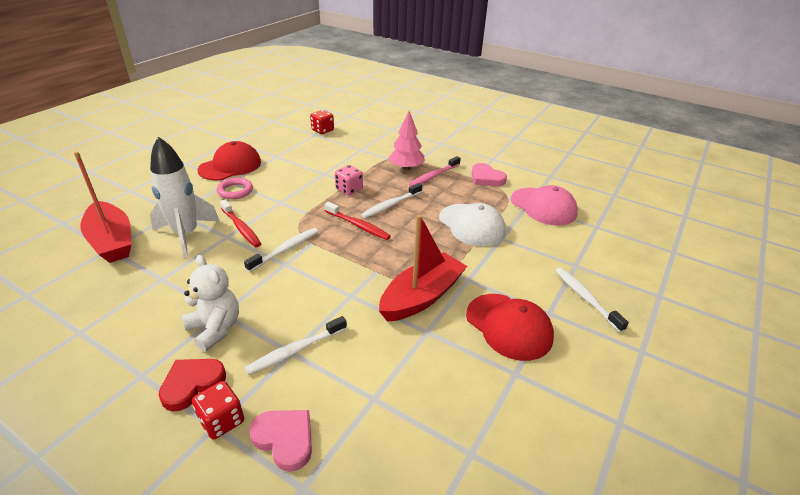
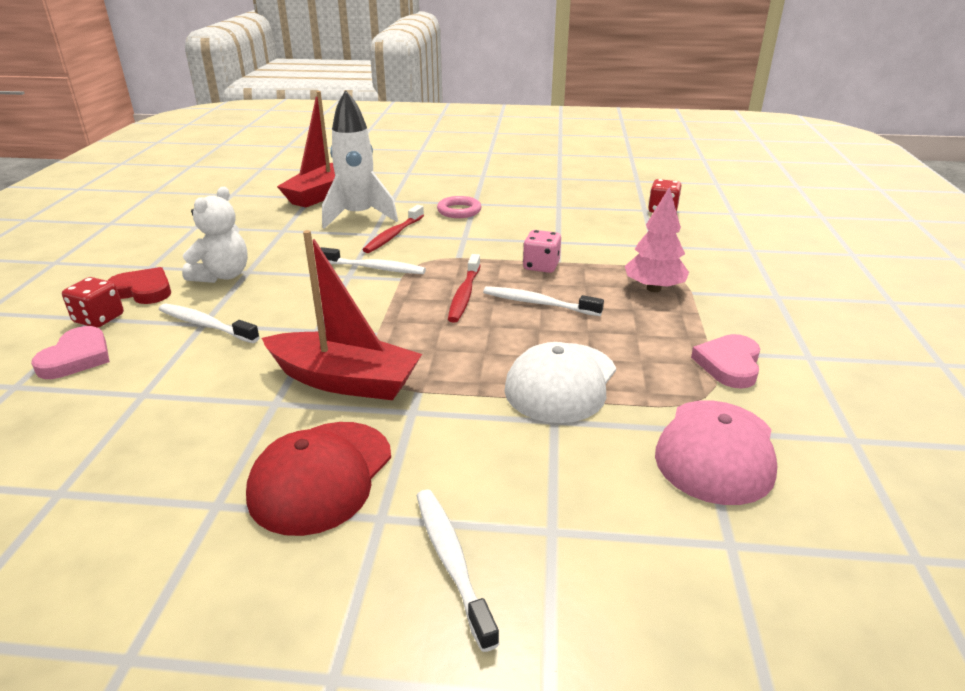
camera: 65 degrees right, 5 degrees down
red cap [197,141,261,180] -> none
pink toothbrush [409,156,461,186] -> none
white toothbrush [555,268,629,333] -> white toothbrush turned 60 degrees counterclockwise [416,489,499,652]

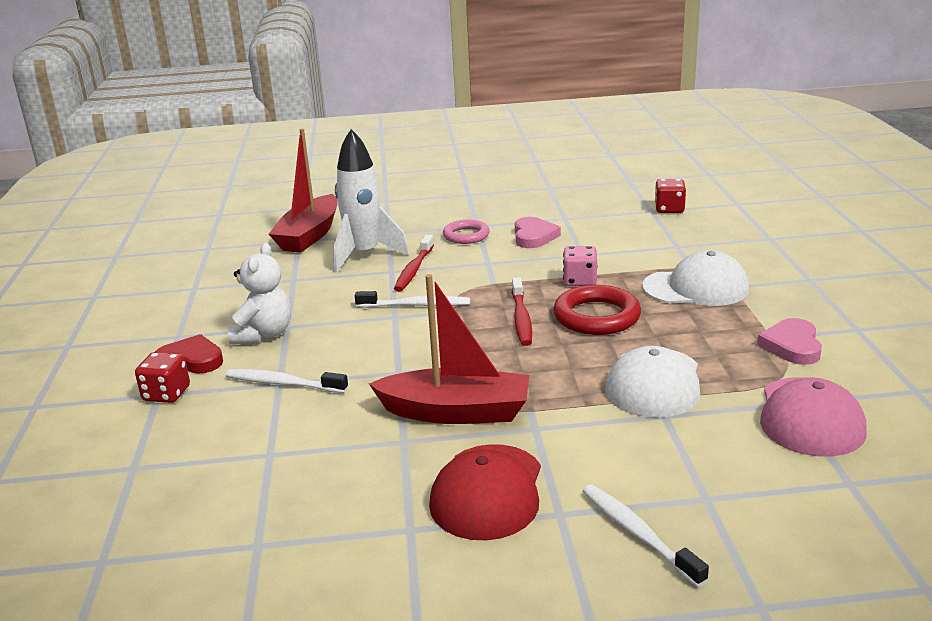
camera: 10 degrees left, 5 degrees down
pink heart [31,326,110,379] -> pink heart moved to [515,217,561,248]
white toothbrush [483,286,604,316] -> red ring [553,285,641,335]
pink tree [625,187,689,292] -> white cap [642,250,749,306]

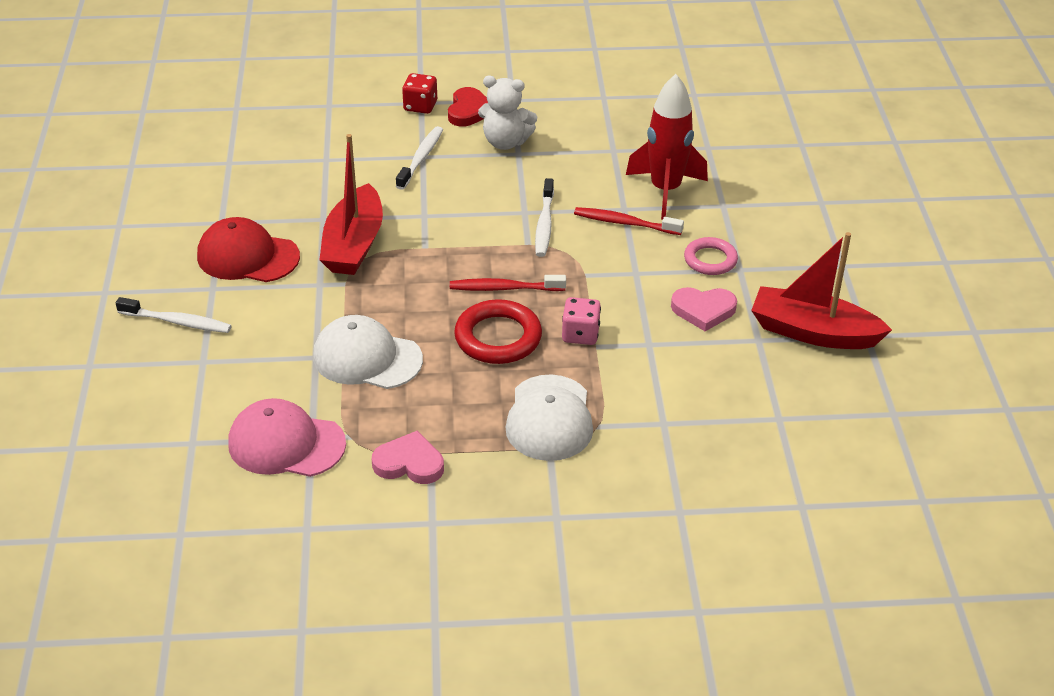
camera: 90 degrees right, 15 degrees up
red boat [269,129,338,253] -> red boat moved to [751,232,892,349]
white rocket [333,129,409,273] -> red rocket [626,74,708,220]
white toothbrush [582,485,709,587] -> white toothbrush turned 45 degrees clockwise [116,297,232,333]
red dice [655,179,686,213] -> none

